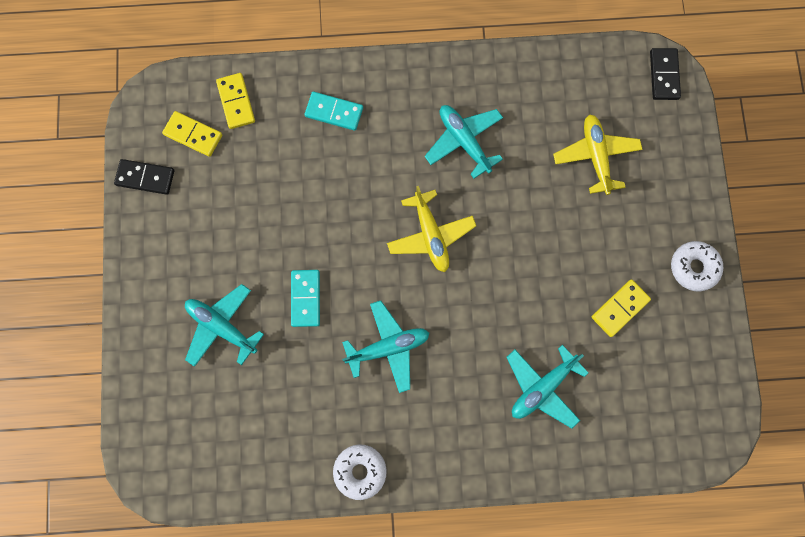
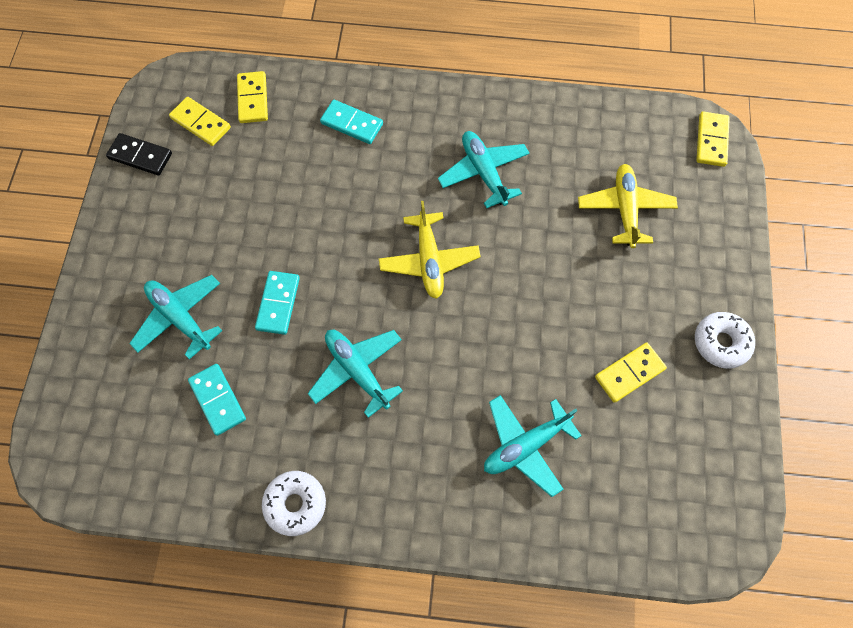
camera: 10 degrees right, 10 degrees down
turquoise plane [342,301,429,393] -> turquoise plane turned 120 degrees counterclockwise [308,330,403,418]
black domino [650,48,681,100] -> yellow domino [696,112,730,167]
none -> turquoise domino [188,364,246,436]

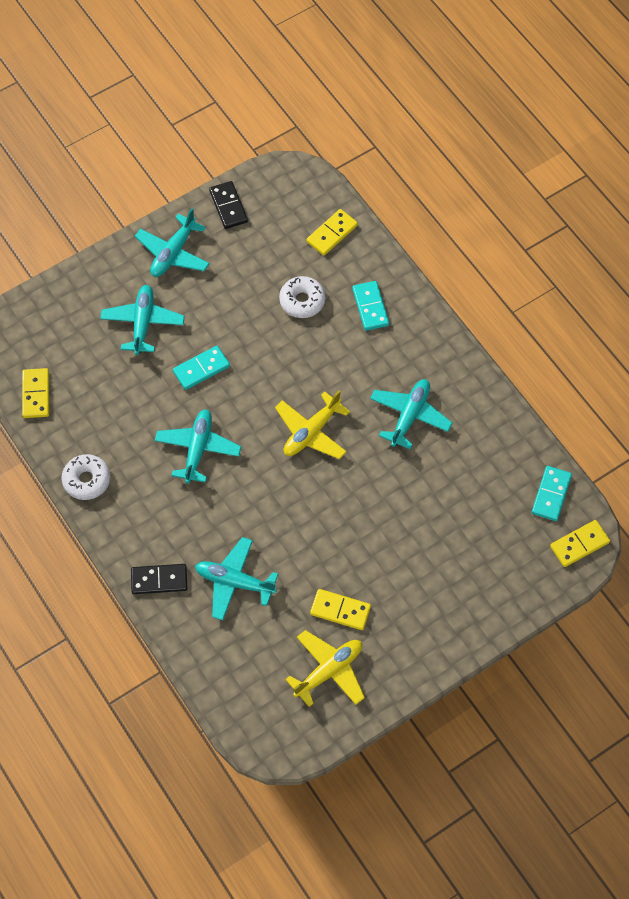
camera: 50 degrees right, 5 degrees down
yellow domino [169,97,231,146] -> yellow domino moved to [22,368,49,418]
turquoise domino [188,364,246,436] -> turquoise domino moved to [532,466,572,521]
yellow plane [578,164,678,248] -> yellow plane moved to [285,630,365,707]
white donut [695,312,755,369] -> white donut moved to [279,276,325,318]
none -> black domino [131,564,188,594]
none -> turquoise plane [135,208,210,277]

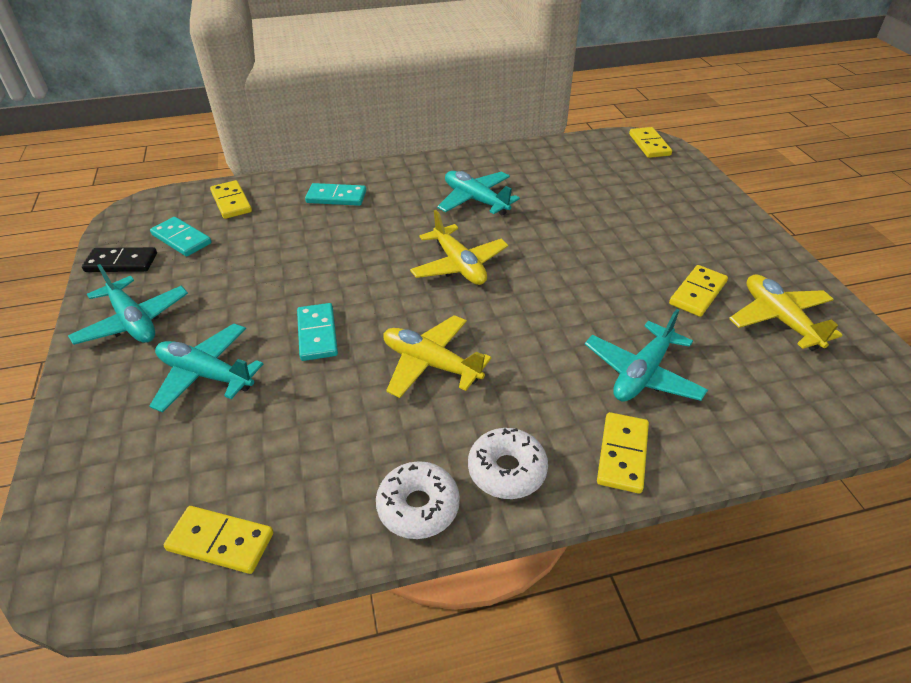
camera: 70 degrees left, 20 degrees down
black domino [131,564,188,594] -> yellow domino [597,412,649,494]
turquoise plane [155,409,241,483] -> yellow plane [383,315,491,398]
white donut [279,276,325,318] -> white donut moved to [468,428,548,499]
turquoise domino [532,466,572,521] -> turquoise domino moved to [150,217,211,256]

